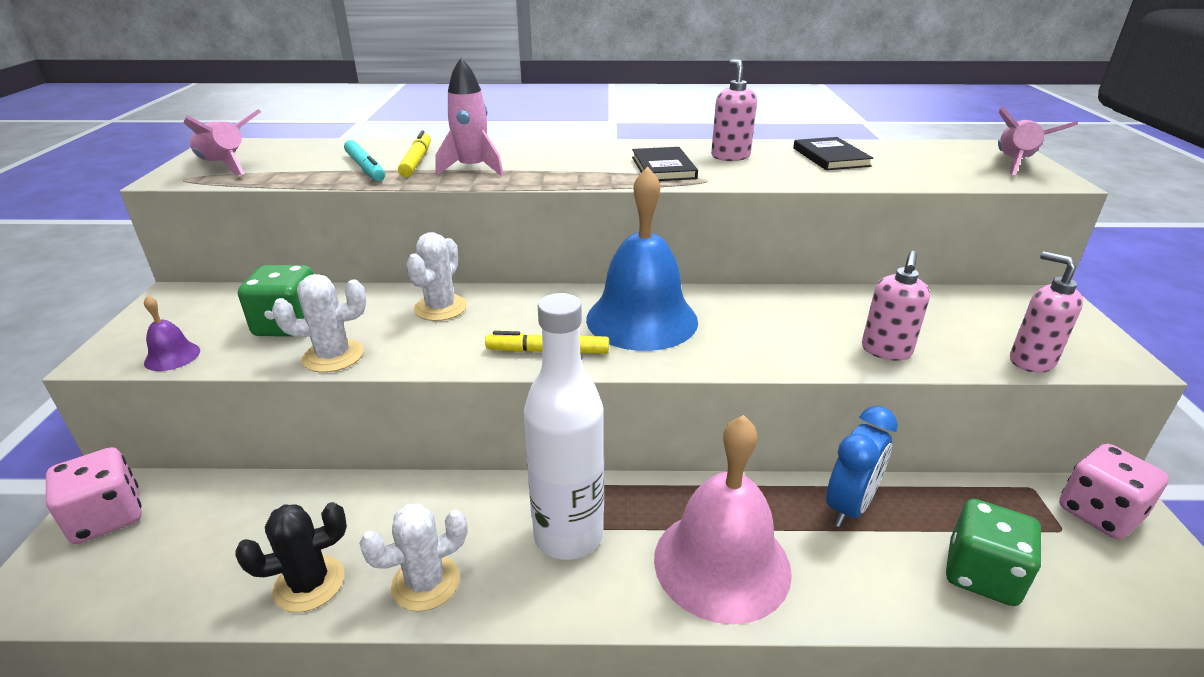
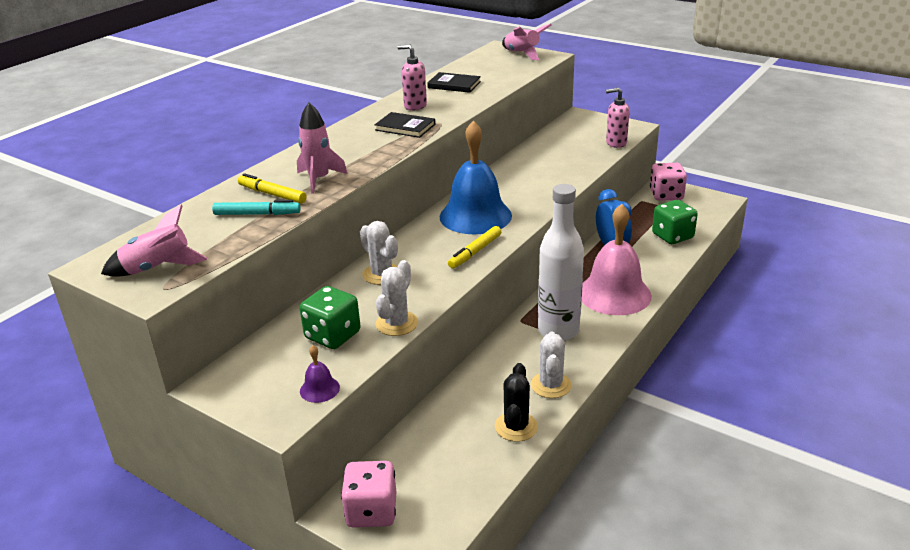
camera: 55 degrees left, 0 degrees up
pink soap dispenser [862,251,930,361] -> none

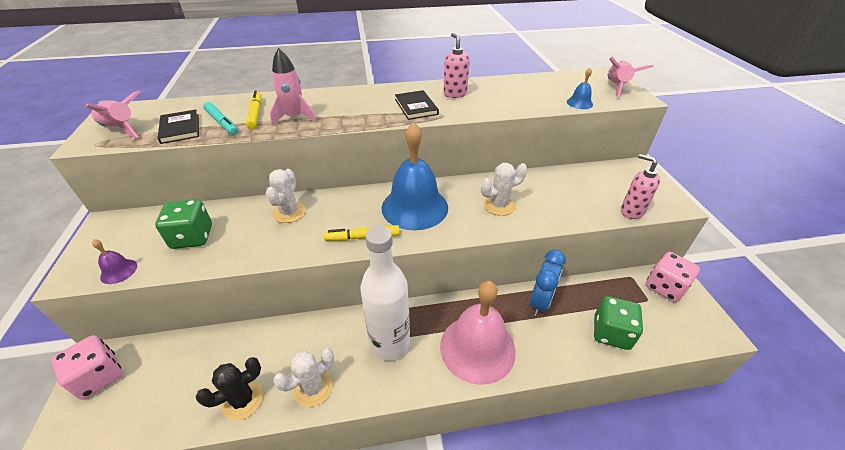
camera: 45 degrees right, 10 degrees up
white cactus [376,260,418,336] -> white cactus moved to [481,163,527,216]
black book [427,72,481,93] -> black book moved to [158,109,199,144]
none -> blue bell [567,68,593,109]

